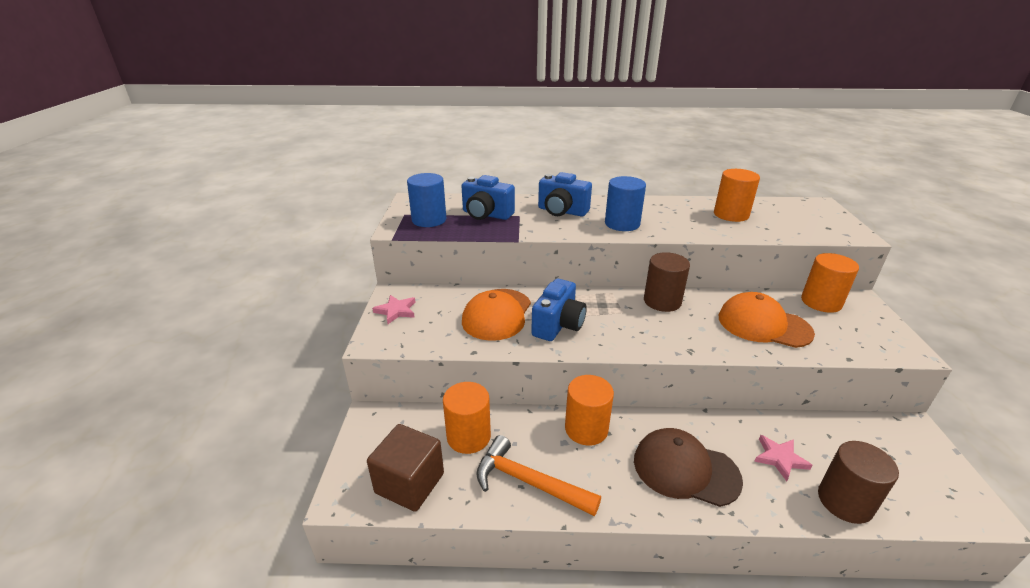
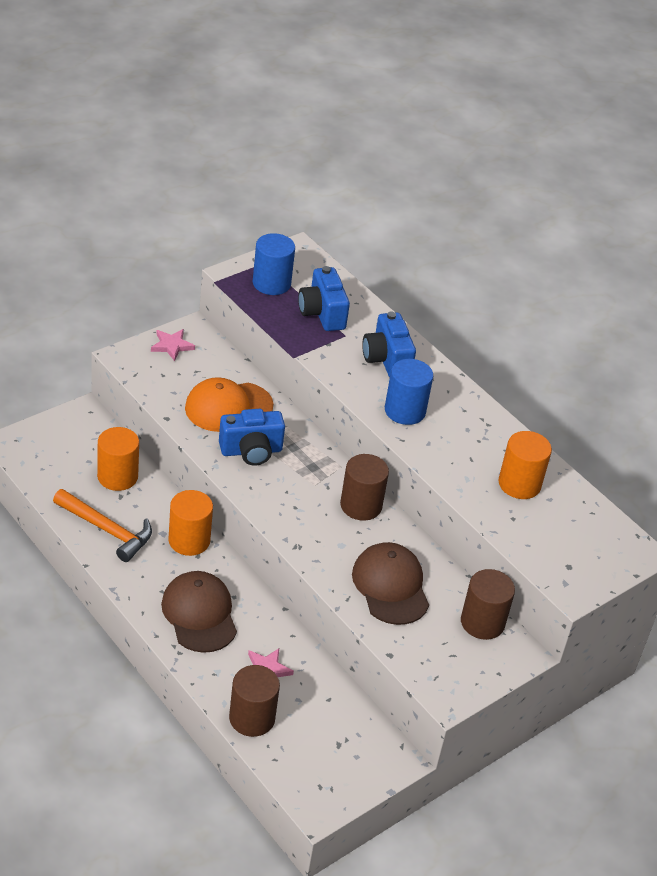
camera: 45 degrees right, 10 degrees up
brown cube [367,424,444,512] -> none
orange hammer [476,435,601,516] -> orange hammer turned 135 degrees clockwise [53,489,152,562]
orange cap [719,292,815,348] -> brown cap [352,542,429,625]
orange cylinder [801,253,859,313] -> brown cylinder [461,569,515,640]

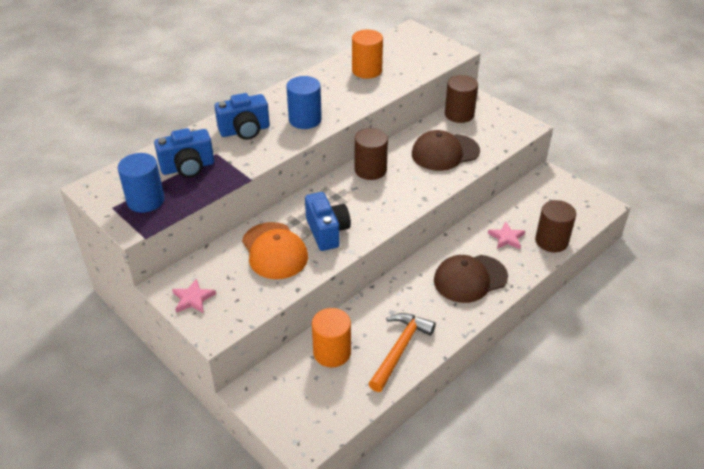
camera: 90 degrees left, 0 degrees up
orange cylinder [168,490,213,556] -> none

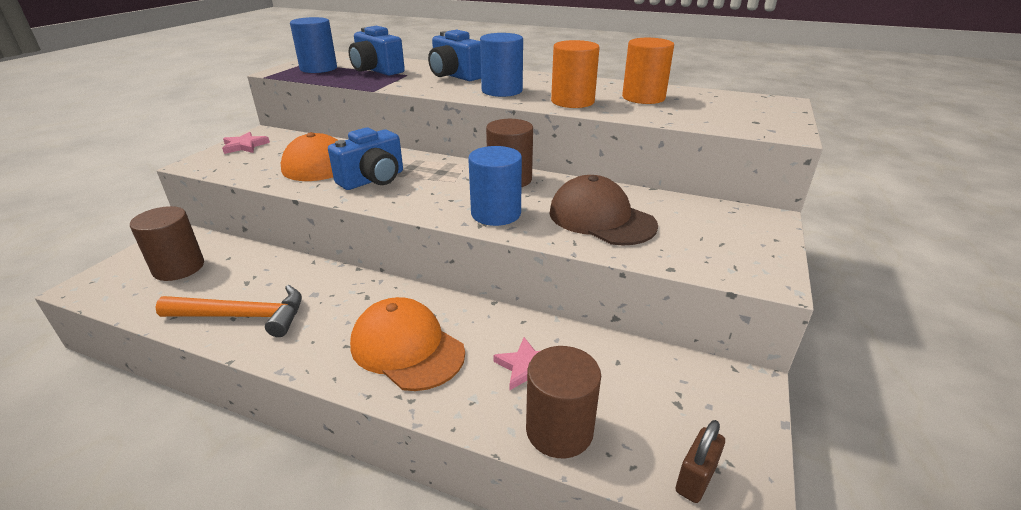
camera: 65 degrees right, 10 degrees down
orange cylinder [312,308,351,367] -> orange cylinder moved to [551,40,599,108]
brown cap [434,255,508,303] -> orange cap [350,297,465,391]
brown cylinder [445,75,478,123] -> brown cylinder moved to [130,206,204,281]
none -> blue cylinder [468,146,522,226]
none -> brown padlock [675,420,725,503]

